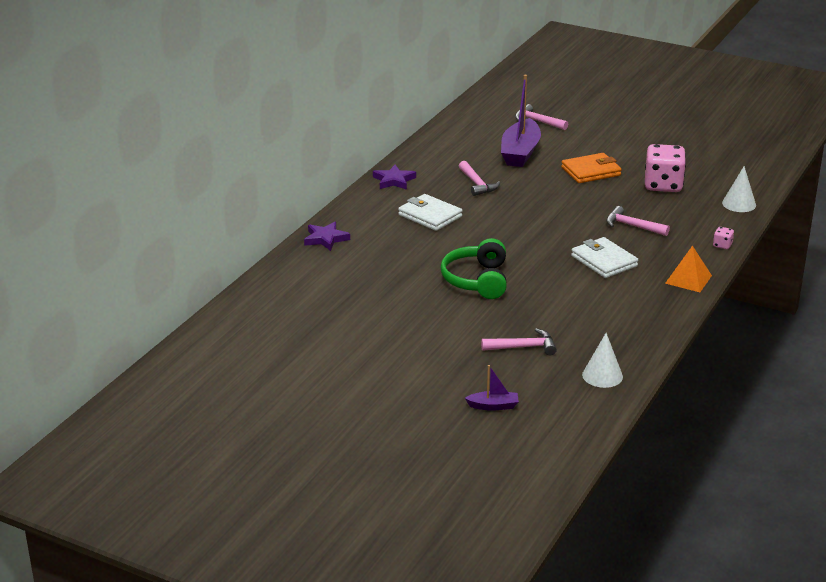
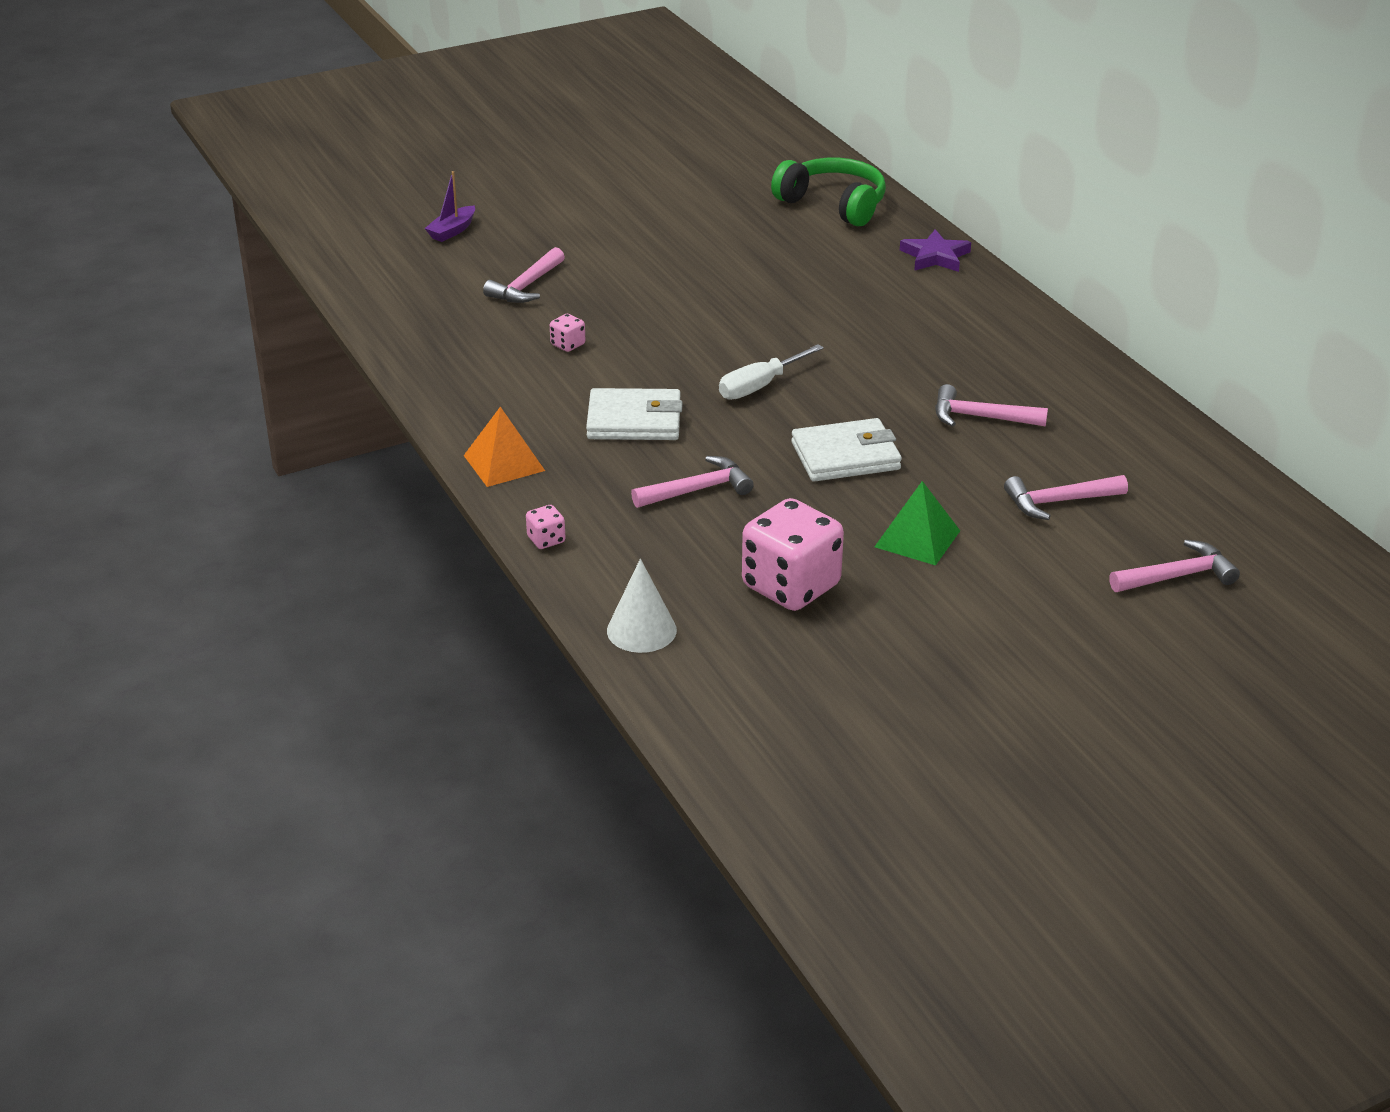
camera: 125 degrees right, 5 degrees up
purple star [373,165,416,190] -> none
white wallet [398,194,463,231] -> white wallet moved to [791,418,902,482]
green headphones [440,238,507,299] -> green headphones moved to [771,158,886,226]
purple boat [501,75,541,167] -> pink hammer [1004,475,1128,520]
orange wallet [561,153,622,183] -> green pyramid [874,481,960,566]
white cone [582,333,623,388] -> none
none -> pink dice [550,314,585,352]
none -> white screwdriver [719,344,824,400]

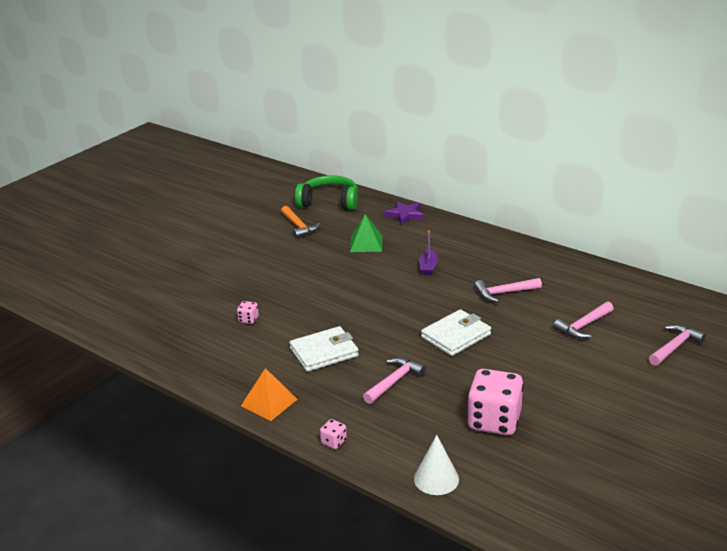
camera: 25 degrees left, 5 degrees down
purple boat [424,171,475,242] -> purple boat moved to [419,230,438,275]
pink hammer [483,247,565,303] -> none
white screwdriver [719,344,824,400] -> none
green pyramid [874,481,960,566] -> green pyramid moved to [350,214,382,252]
none -> orange hammer [281,206,320,239]

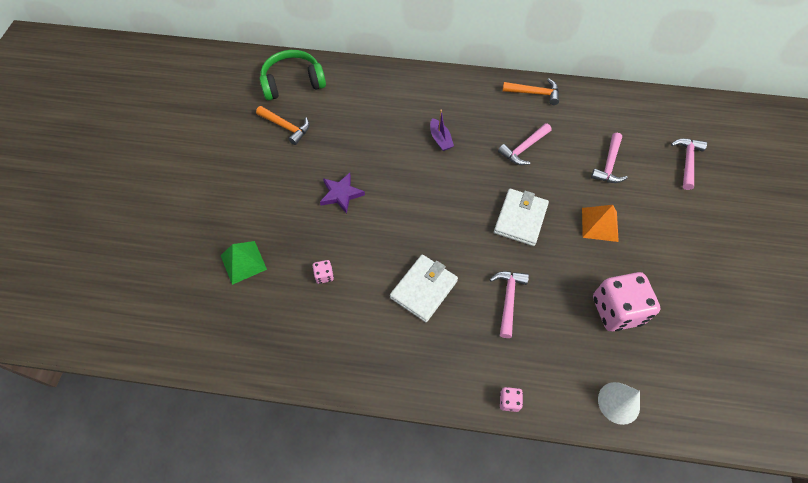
camera: 30 degrees left, 30 degrees up
orange pyramid [241,368,298,421] -> orange pyramid moved to [582,205,619,242]
green pyramid [350,214,382,252] -> green pyramid moved to [221,241,267,285]
purple star [384,201,424,226] -> purple star moved to [320,173,365,214]
none -> orange hammer [502,79,559,105]

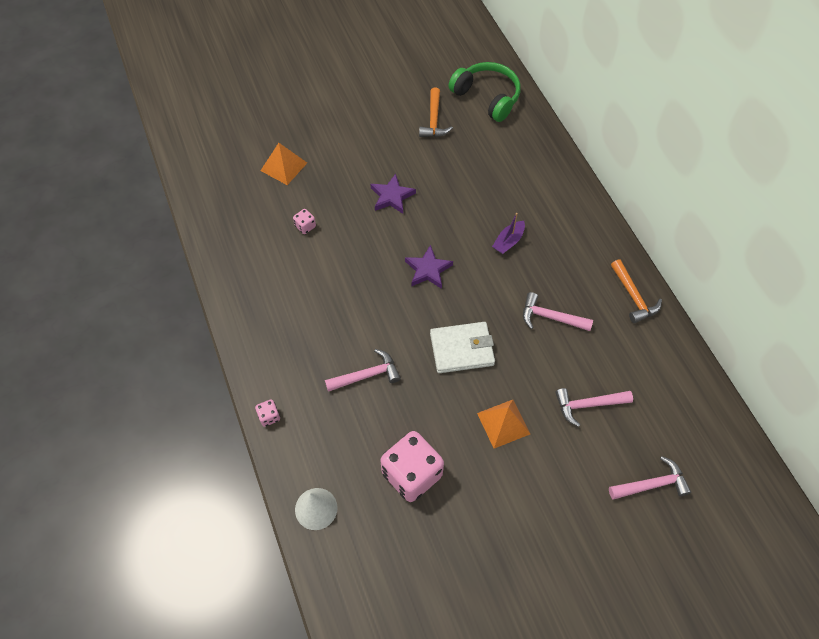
camera: 60 degrees right, 0 degrees up
green pyramid [221,241,267,285] -> orange pyramid [261,143,307,185]
white wallet [390,255,458,322] -> none
none -> purple star [405,245,453,289]

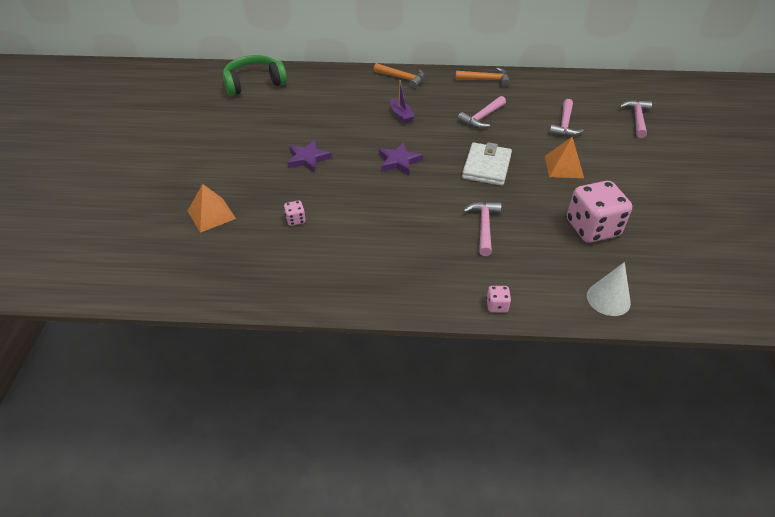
camera: 65 degrees left, 15 degrees down
orange hammer [419,88,453,137] -> orange hammer moved to [374,63,425,89]

